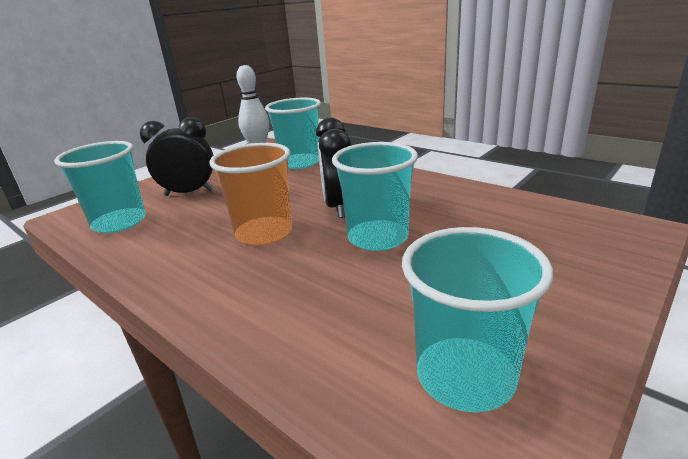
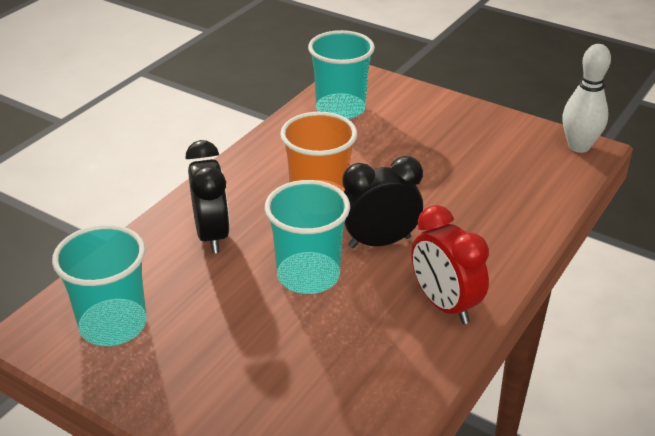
camera: 80 degrees right, 10 degrees up
black clock [140,117,214,196] -> black clock moved to [186,140,230,254]
turquoise cup [265,98,321,169] -> none
none -> red clock [411,205,489,324]

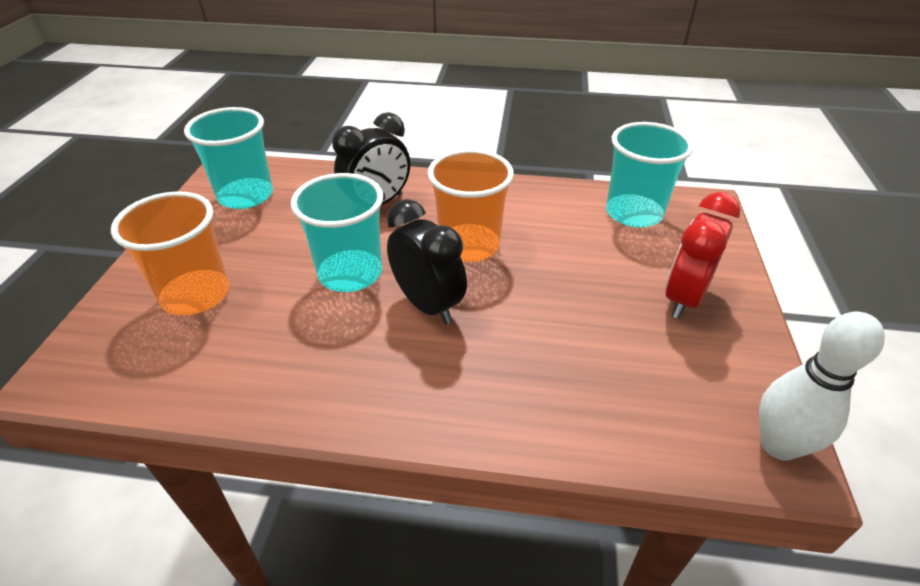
camera: 65 degrees right, 5 degrees up
red clock [411,205,489,324] -> red clock moved to [665,192,741,319]
none -> orange cup [111,191,229,316]

